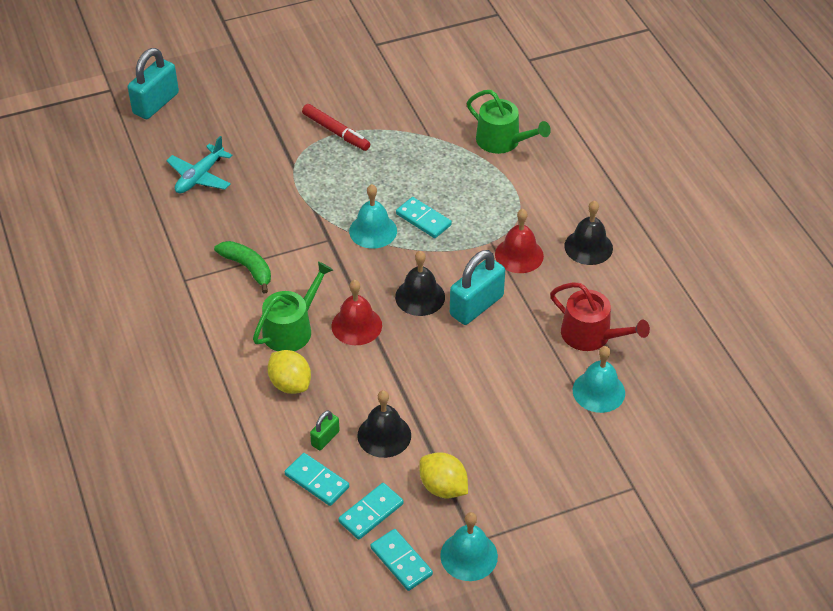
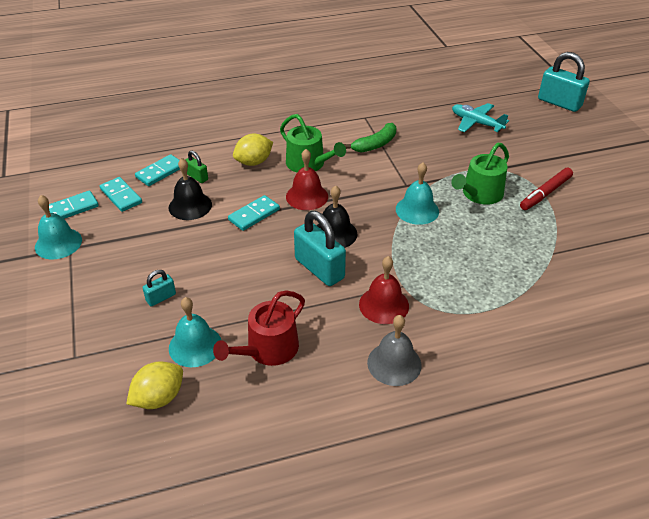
camera: 95 degrees right, 5 degrees down
turquoise domino [396,197,452,238] -> turquoise domino moved to [228,195,280,231]
yellow lemon [419,452,468,498] -> yellow lemon moved to [126,361,183,409]
green watering can [467,90,551,154] -> green watering can moved to [451,143,509,205]
black bell [564,200,613,265] -> grey bell [367,315,422,386]
none -> turquoise padlock [142,270,176,306]

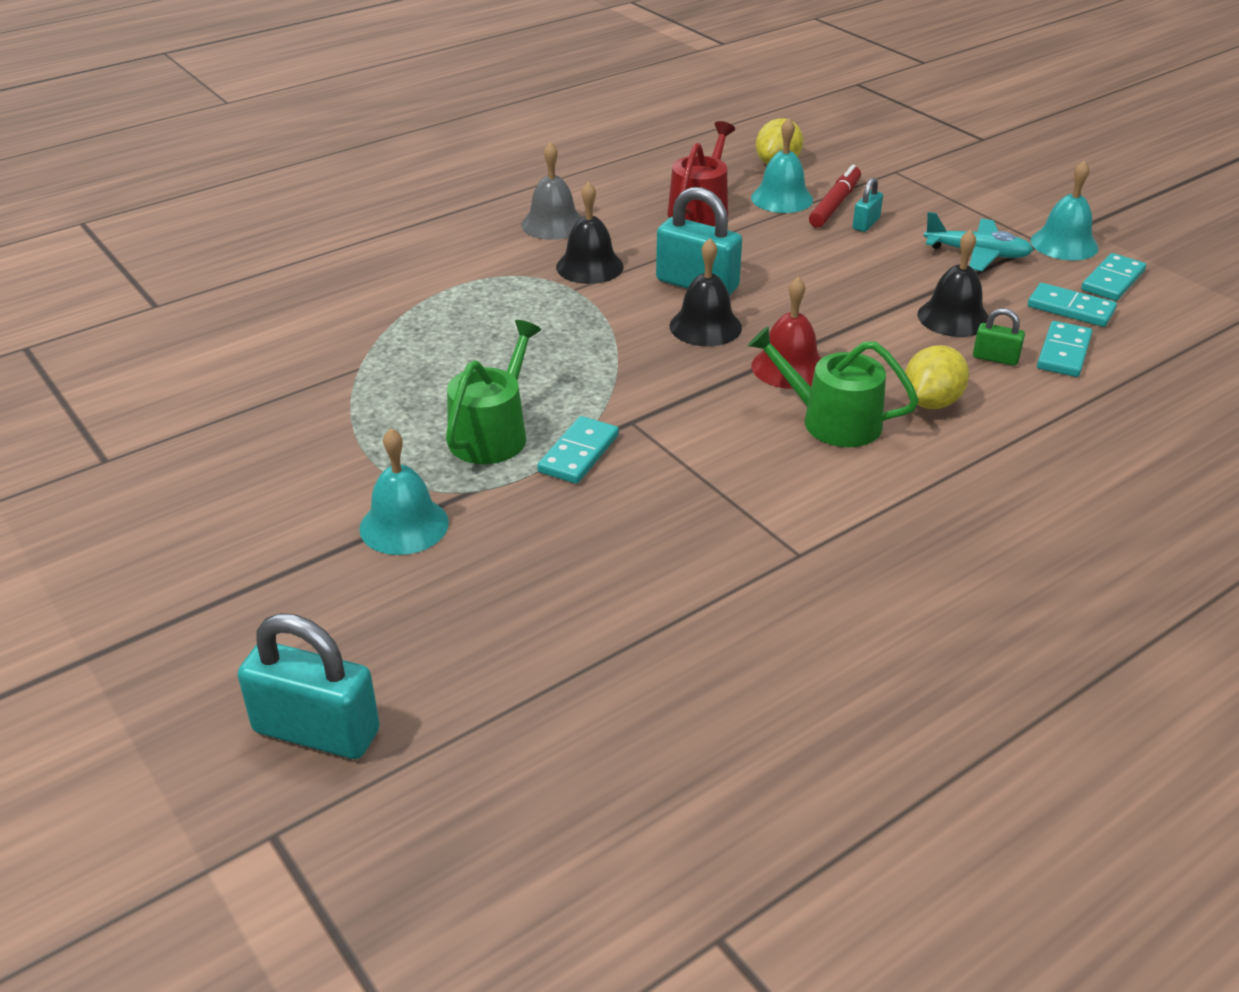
camera: 160 degrees right, 5 degrees down
turquoise domino [228,195,280,231] -> turquoise domino moved to [537,416,619,484]
green banana [344,123,396,153] -> none
red bell [359,256,409,324] -> black bell [556,181,624,284]
turquoise bell [396,162,439,225] -> turquoise bell moved to [359,428,449,555]
turquoise plane [452,103,509,132] -> turquoise plane moved to [924,212,1033,271]
red marker [520,168,573,210] -> red marker moved to [809,165,861,227]

